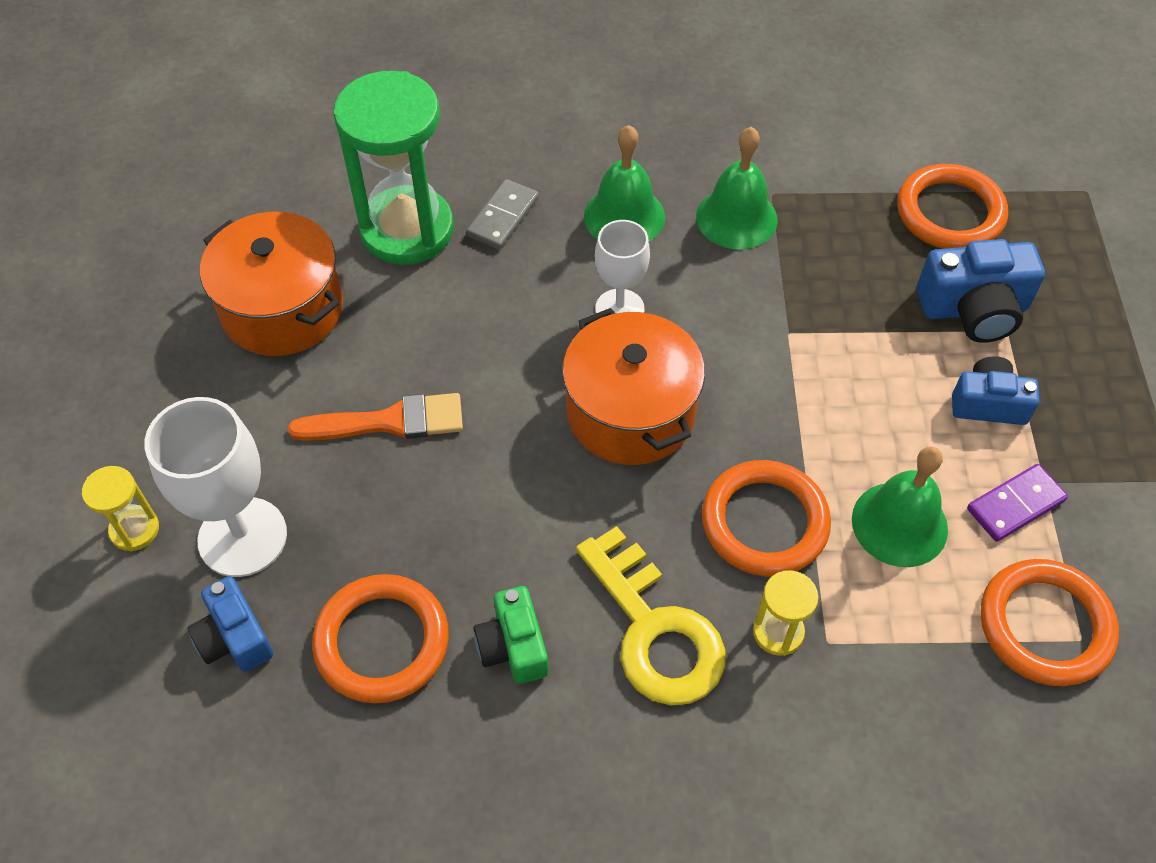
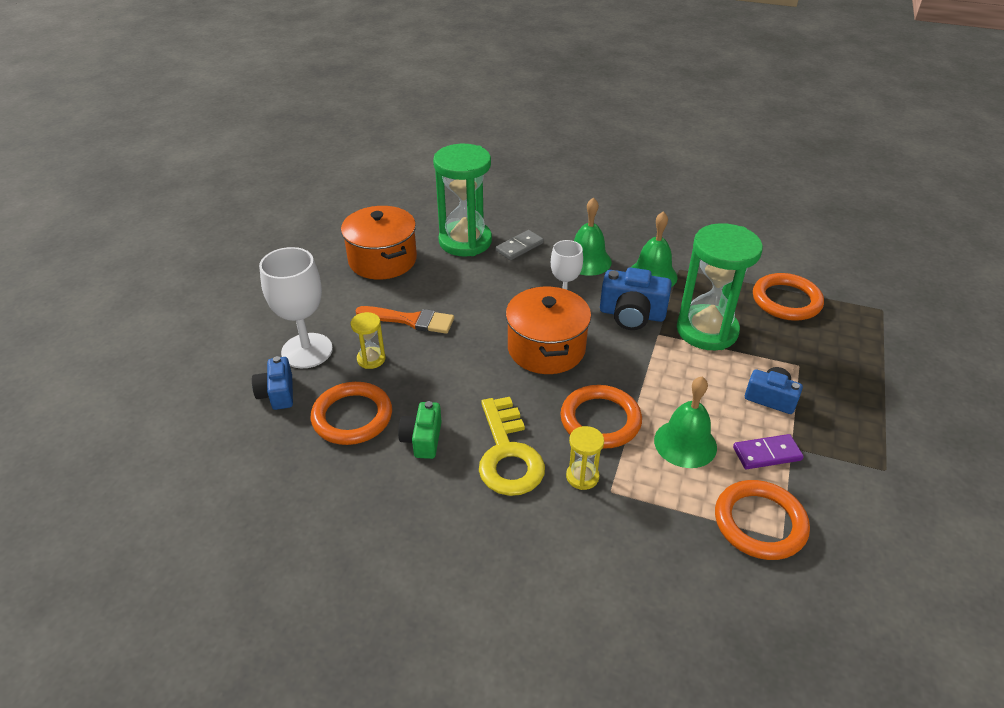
camera: 20 degrees right, 15 degrees down
yellow hourglass [82,466,159,552] -> yellow hourglass moved to [351,312,385,369]
blue camera [917,239,1045,343] -> blue camera moved to [600,267,672,330]
none -> green hourglass [677,223,763,350]

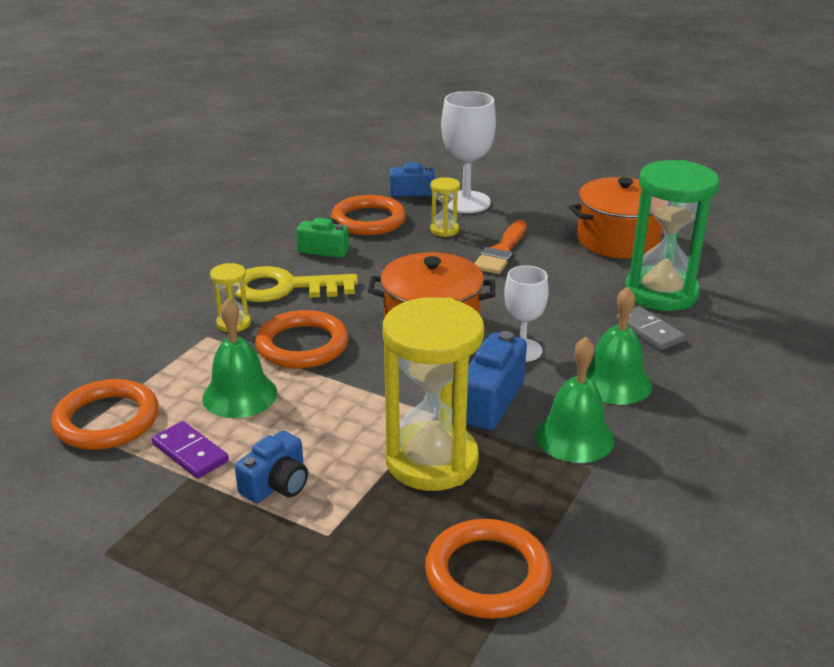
camera: 100 degrees right, 10 degrees down
green hourglass [677,223,763,350] -> yellow hourglass [383,297,484,491]
purple domino [733,434,804,469] -> purple domino turned 45 degrees counterclockwise [152,421,229,479]

